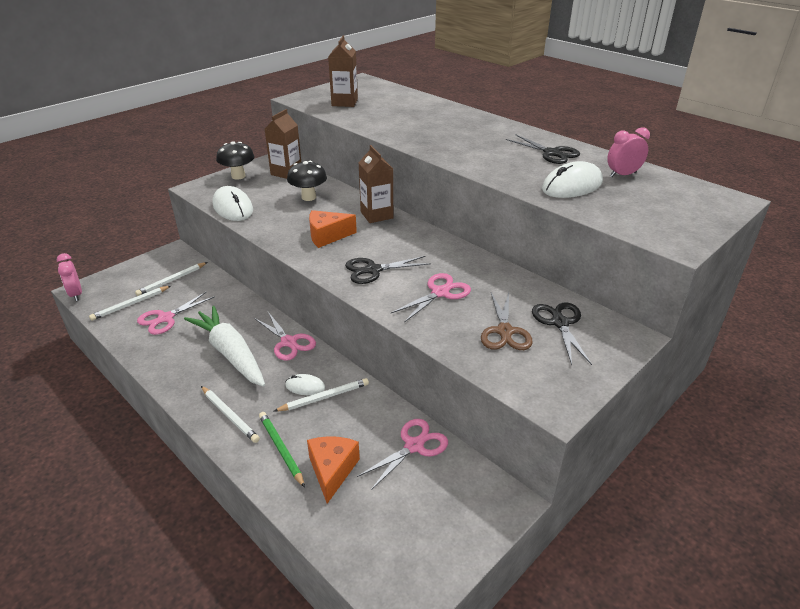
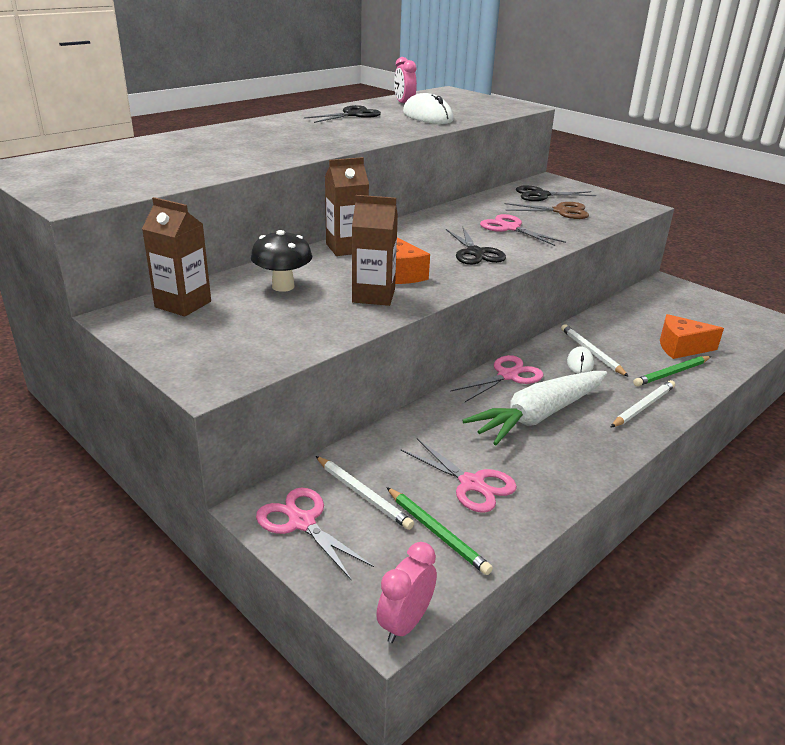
camera: 90 degrees left, 5 degrees down
pink clock [57,253,82,301] -> pink clock turned 150 degrees clockwise [376,542,437,643]
white pencil [89,286,170,321] -> green pencil [386,487,493,575]
white mouse [213,186,253,221] -> none
black mushroom [216,141,254,180] -> none
brown carton [328,35,358,107] -> brown carton moved to [352,195,398,306]
pink scissors [357,419,448,490] -> pink scissors moved to [256,487,374,581]

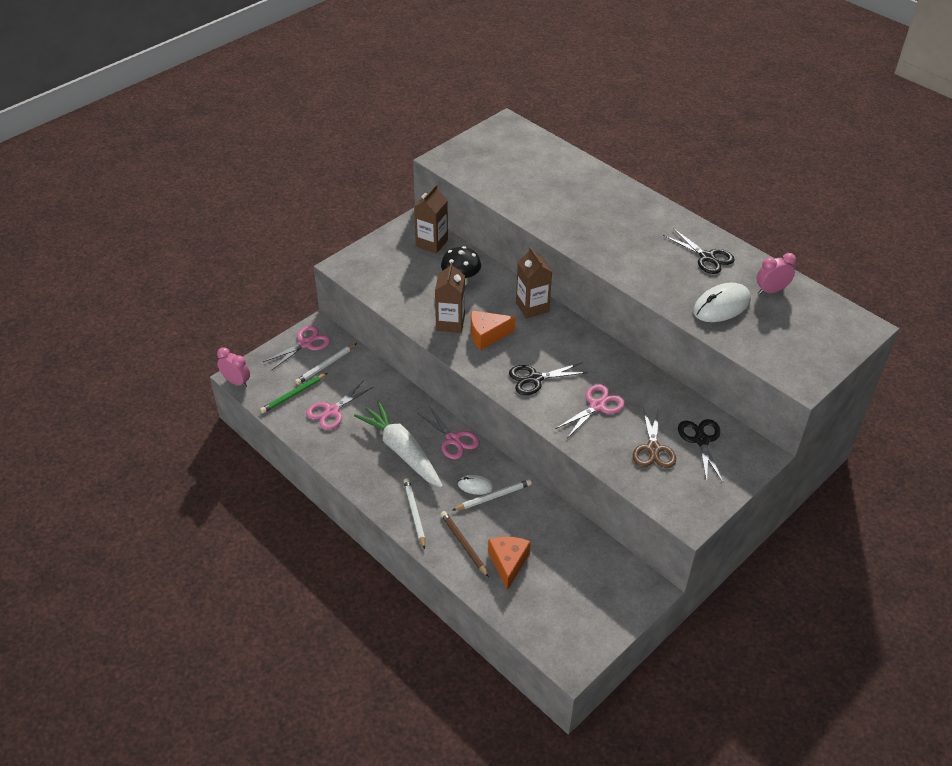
camera: 90 degrees right, 15 degrees up
white pencil [610,380,675,428] -> white pencil turned 150 degrees counterclockwise [404,478,425,549]
green pencil [633,356,711,386] -> brown pencil [440,511,489,577]

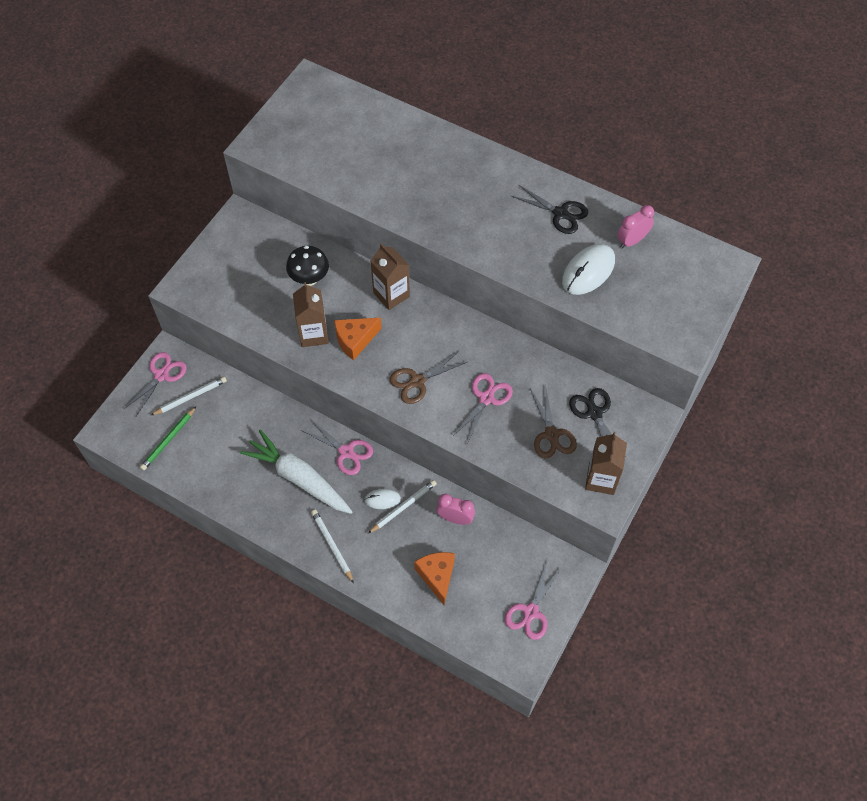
camera: 15 degrees left, 15 degrees up
pink clock [217,347,250,388] -> pink clock moved to [436,494,475,525]
white pencil [295,343,357,385] -> white pencil turned 150 degrees counterclockwise [150,376,227,416]
pink scissors [306,380,373,430] -> pink scissors moved to [505,562,561,640]
brown carton [414,185,448,254] -> brown carton moved to [585,432,627,495]
brown pencil [440,511,489,577] -> none
black scissors [509,362,588,395] -> brown scissors [390,351,467,404]

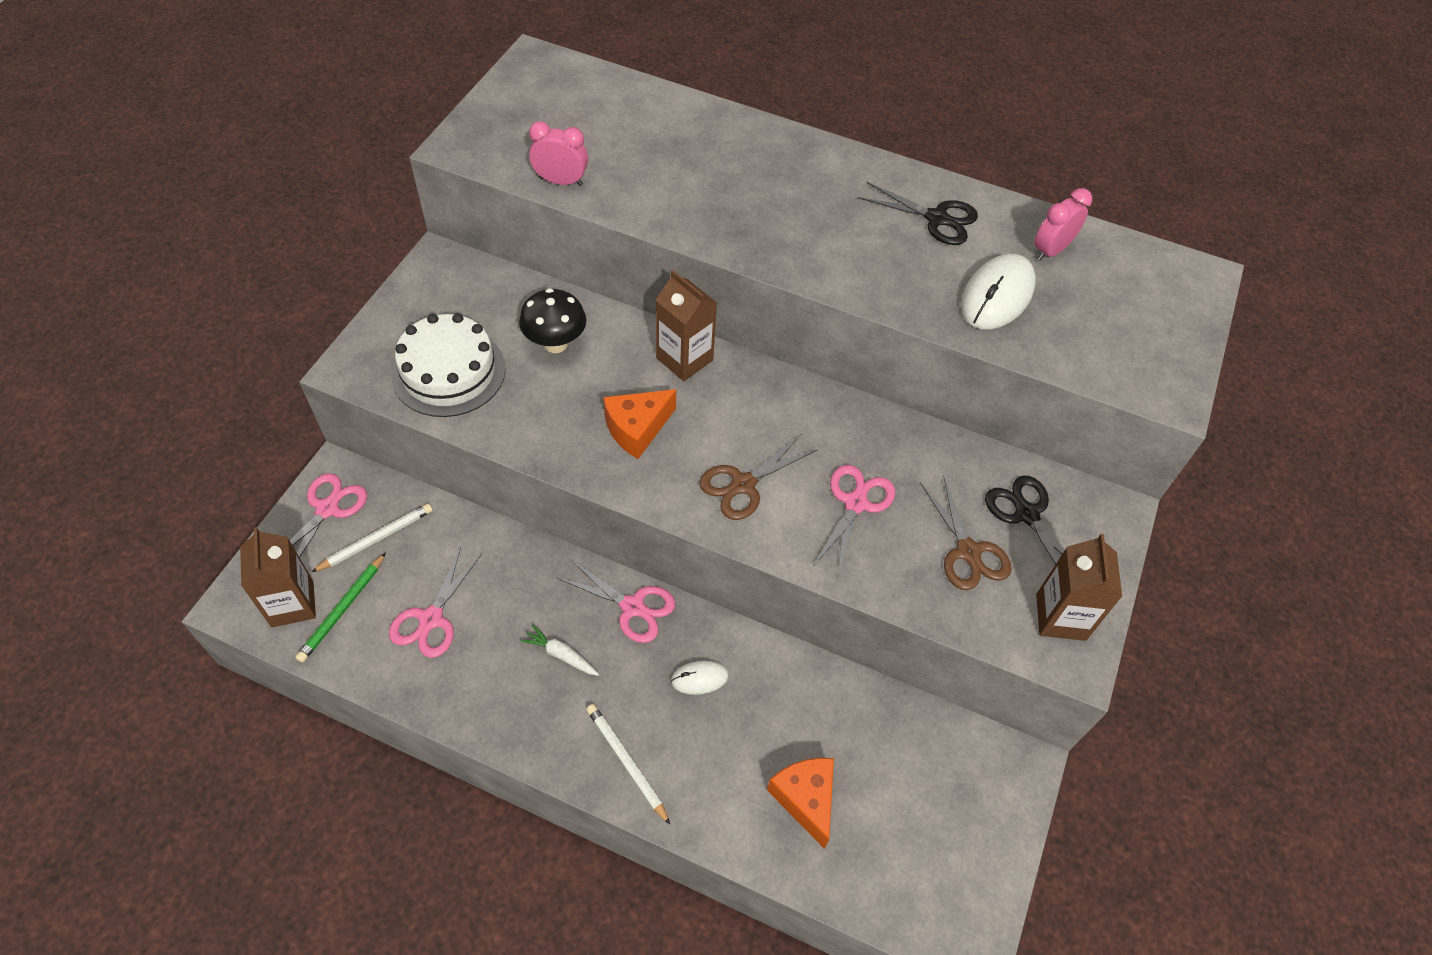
camera: 10 degrees left, 5 degrees down
white carrot [240,430,353,514] -> white carrot [521,624,599,676], size x0.41
brown carton [293,282,329,347] -> brown carton moved to [240,527,316,627]
white pencil [368,480,437,533] -> none
pink clock [436,494,475,525] -> pink clock moved to [529,121,588,186]
pink scissors [505,562,561,640] -> pink scissors moved to [389,546,482,658]
none -> white cake [391,313,506,417]

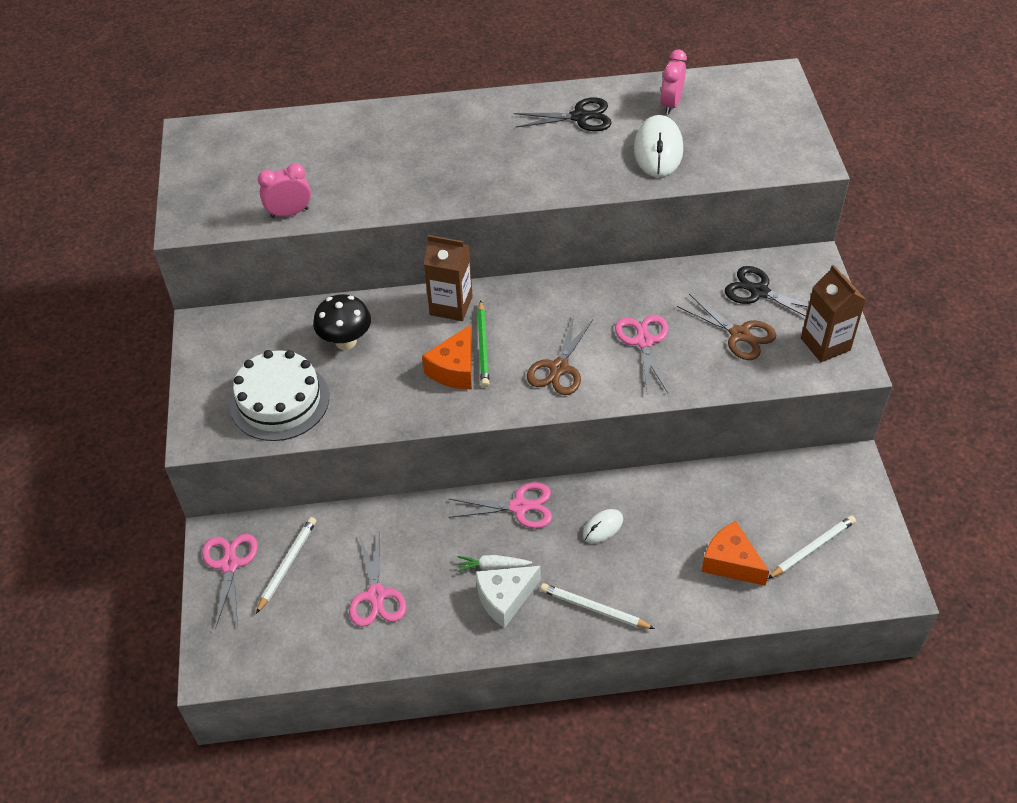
camera: 25 degrees left, 5 degrees down
brown carton [240,527,316,627] -> none
green pencil [295,552,386,663] -> green pencil moved to [477,300,489,387]
none -> white cheese [476,566,541,628]
none -> white pencil [768,515,856,579]

